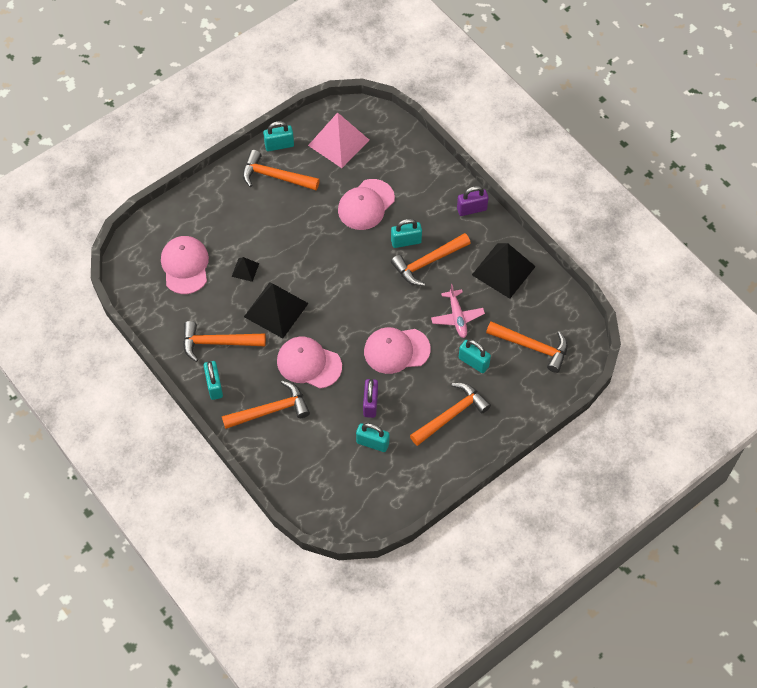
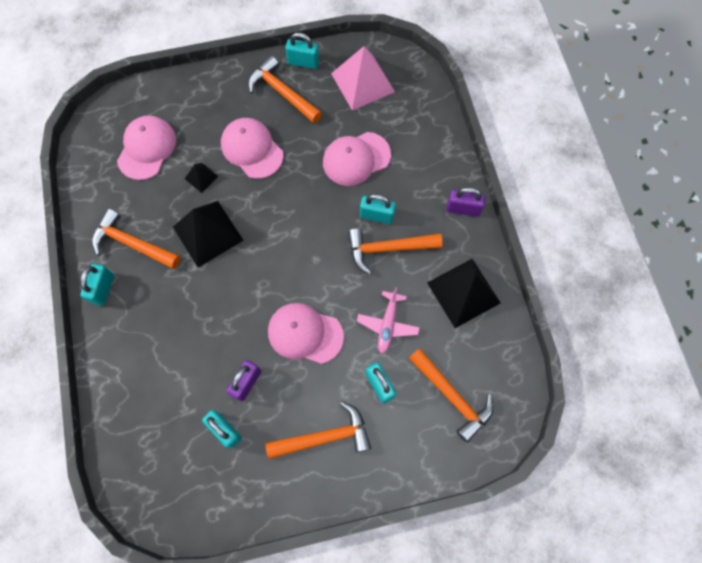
camera: 25 degrees right, 10 degrees up
orange hammer [222,381,310,429] -> none
pink cap [277,337,342,389] -> pink cap moved to [221,118,284,179]

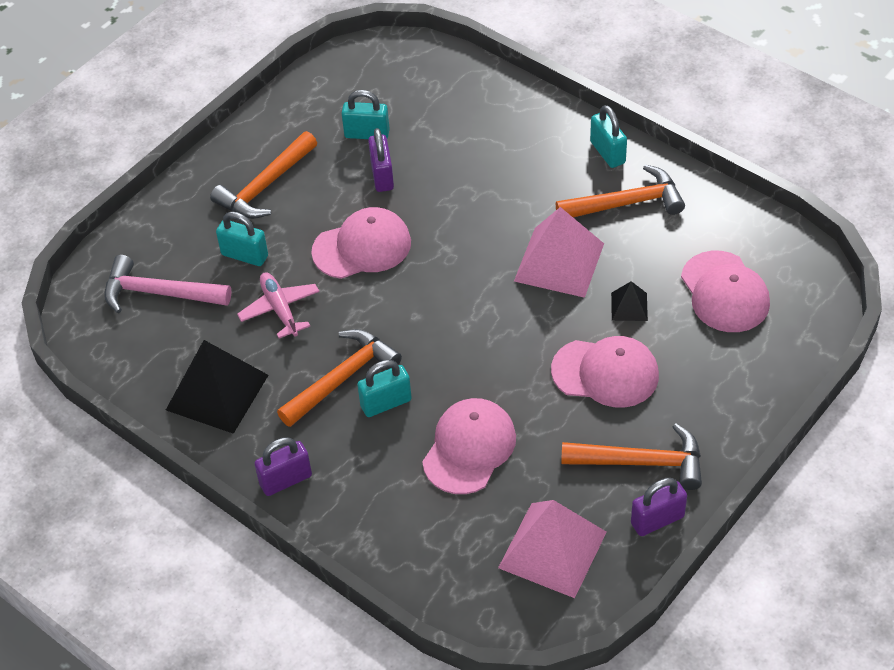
camera: 145 degrees right, 20 degrees down
black pyramid [173,201,244,267] -> pink pyramid [514,207,604,298]
turquoise padlock [285,32,319,69] -> purple padlock [631,478,687,536]
orange hammer [409,348,494,443] -> pink hammer [104,255,231,313]

